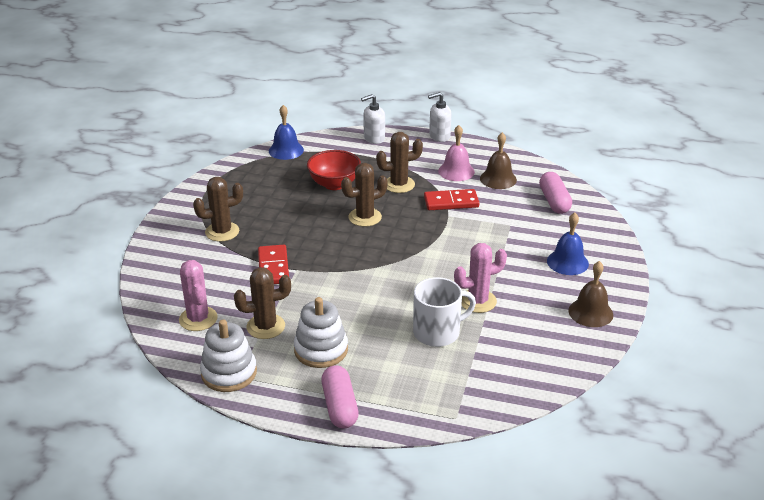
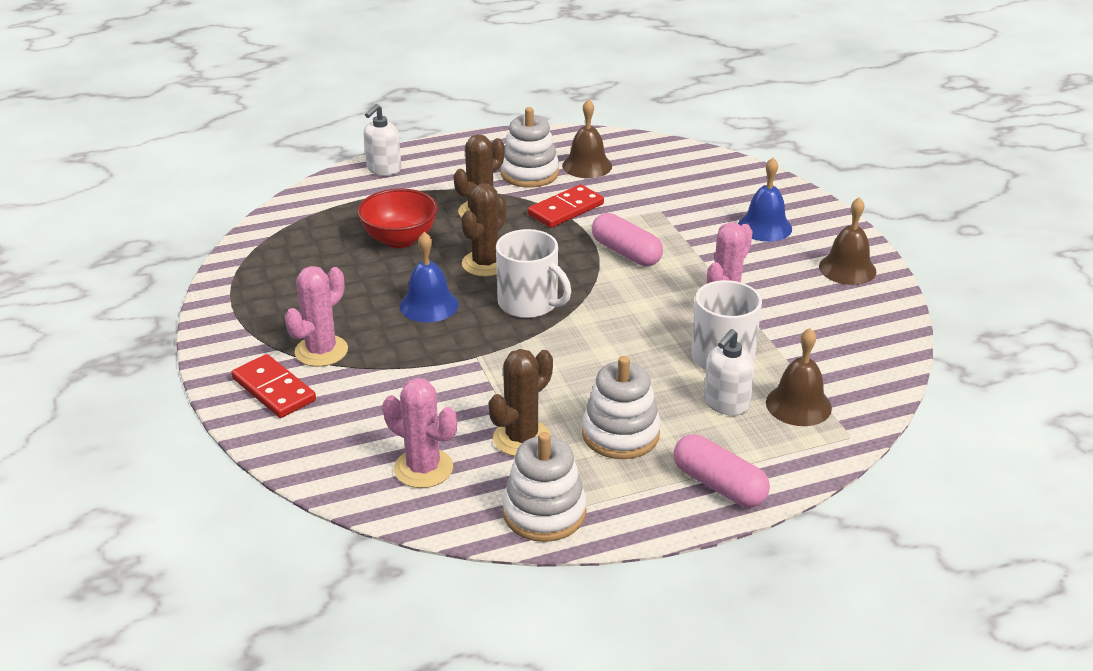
camera: 35 degrees left, 0 degrees up
brown cactus [193,177,243,242] -> pink cactus [285,266,348,367]
red domino [258,245,289,284] -> red domino moved to [232,354,316,418]
blue bell [269,105,304,160] -> blue bell moved to [400,232,459,323]
white soap dispenser [428,92,451,142] -> white soap dispenser moved to [704,329,755,416]
pink bell [438,125,475,181] -> white stacking toy [501,107,559,188]
pink capsule [539,172,572,214] -> pink capsule moved to [592,213,663,266]
none -> white mug [496,229,571,318]
none -> brown bell [766,328,832,426]

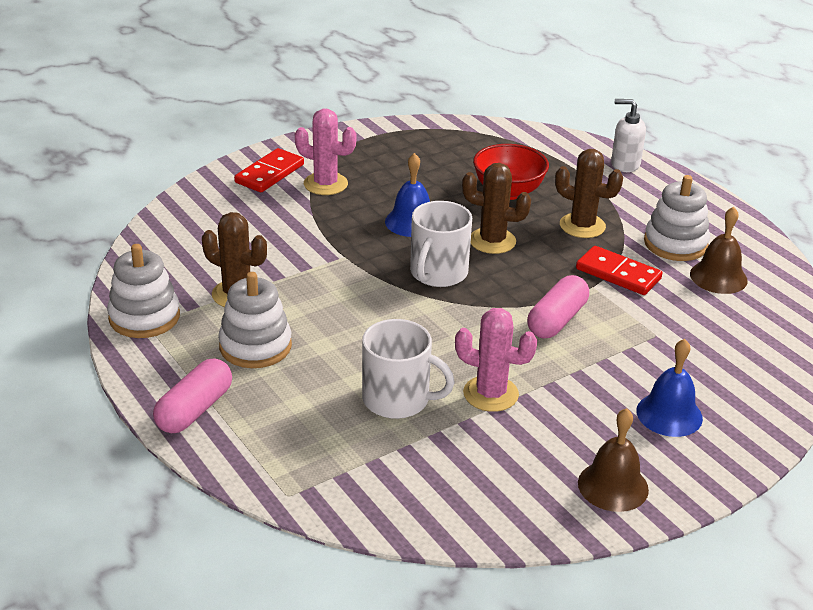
camera: 75 degrees right, 0 degrees up
pink cactus [383,378,457,488] -> none
white soap dispenser [704,329,755,416] -> none
brown bell [766,328,832,426] -> none

